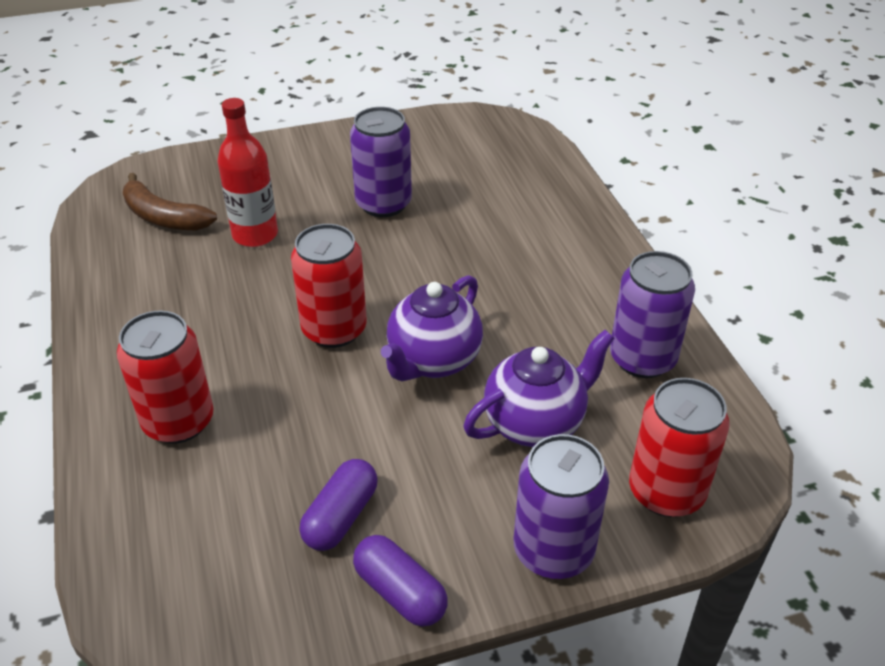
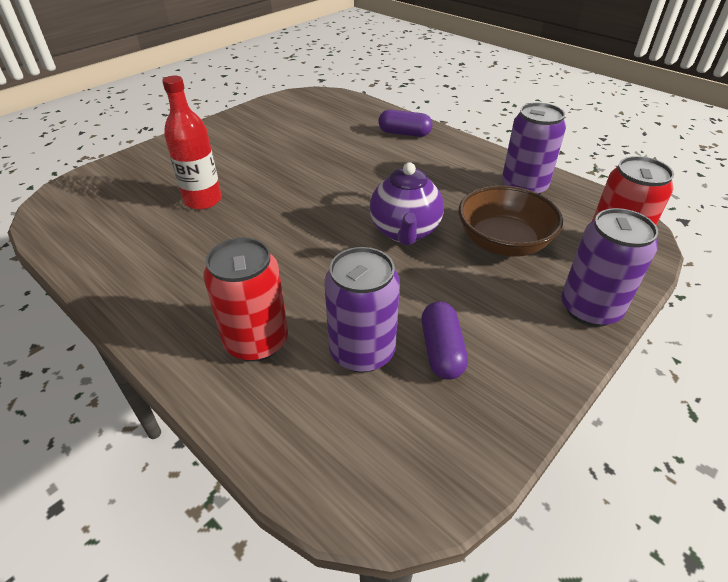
camera: 30 degrees left, 0 degrees up
brown banana [123,173,217,231] -> none
red can [291,224,367,348] -> none
purple can [350,107,412,217] -> purple can moved to [324,247,400,373]
purple capsule [353,535,448,627] -> purple capsule moved to [378,110,432,137]
purple teapot [464,330,614,447] -> brown bowl [459,185,563,257]

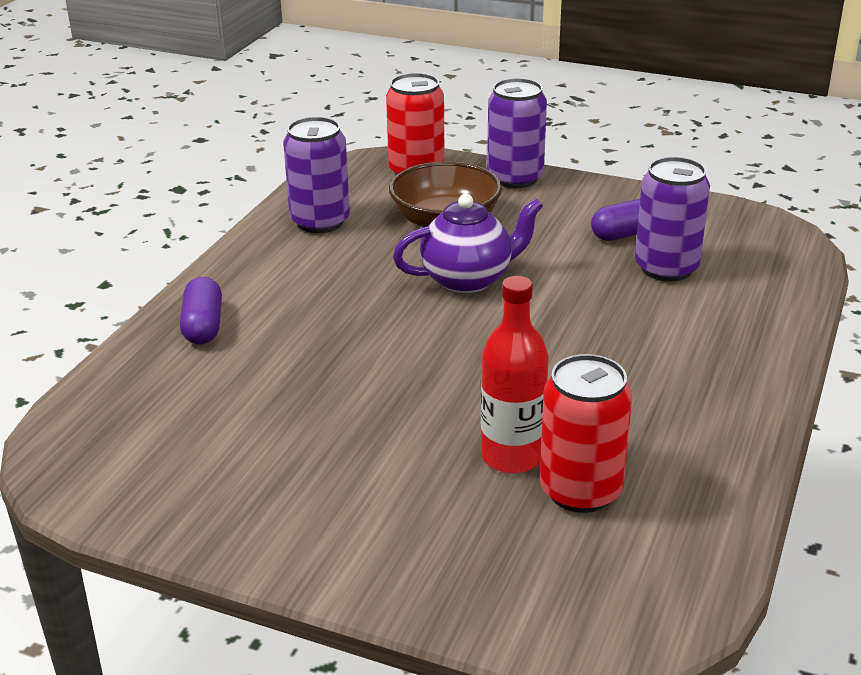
camera: 110 degrees left, 10 degrees down
red can [203,237,288,361] -> red can moved to [540,354,632,513]

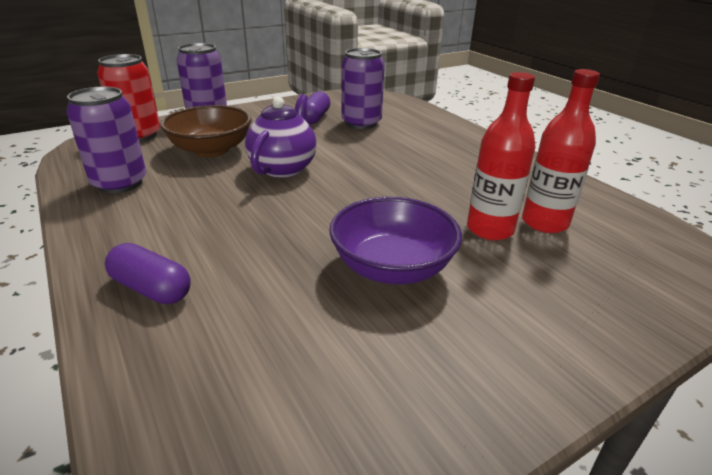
camera: 55 degrees left, 0 degrees up
red can [540,354,632,513] -> red bottle [522,69,600,233]
none -> purple bowl [329,197,462,284]

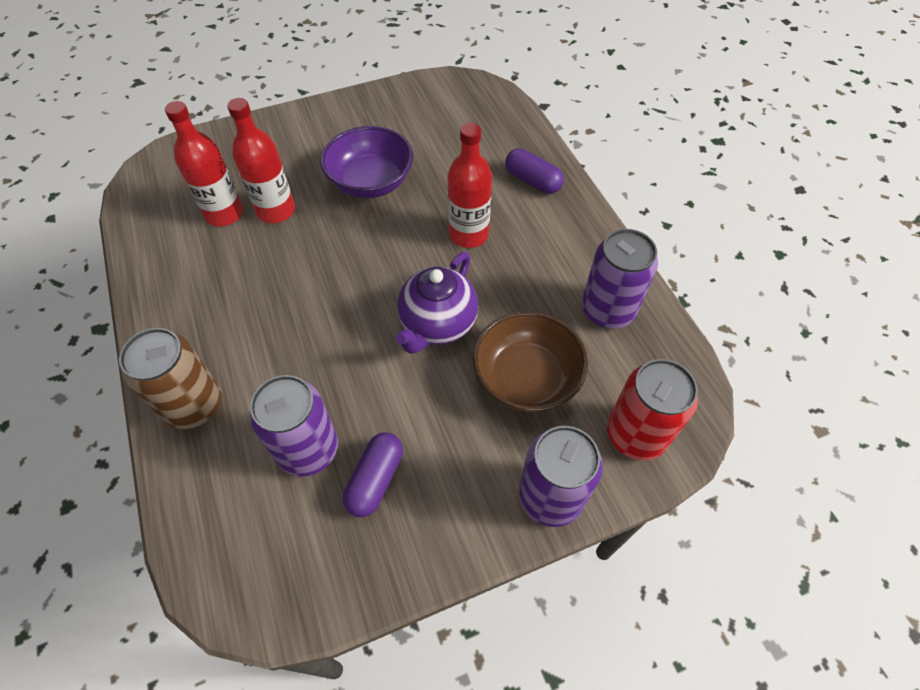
camera: 170 degrees left, 25 degrees up
none -> brown can [119,328,222,429]
none -> red bottle [447,123,492,248]

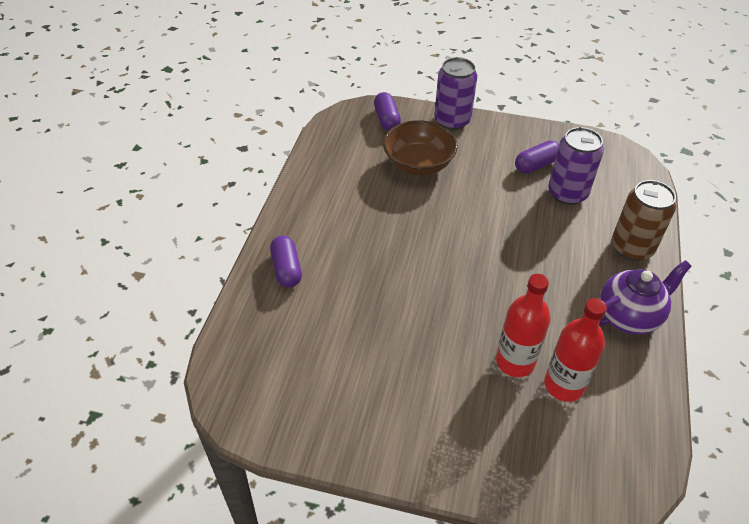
camera: 145 degrees left, 10 degrees down
purple bowl [320,126,413,198] -> none
purple teapot [395,252,479,354] -> purple teapot moved to [599,260,692,335]
red bottle [447,123,492,248] -> none
purple can [582,229,658,329] -> none
red can [607,359,698,461] -> purple capsule [374,92,401,131]

